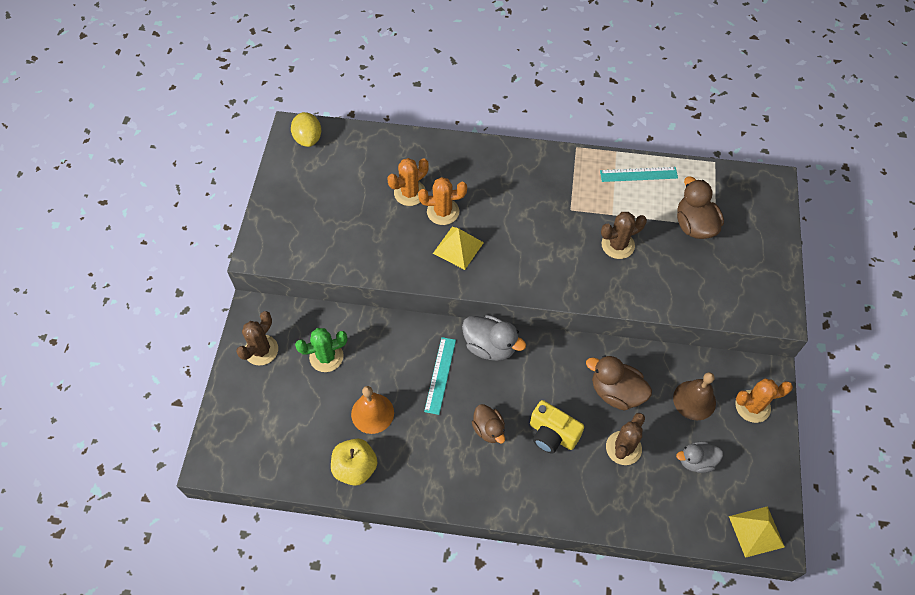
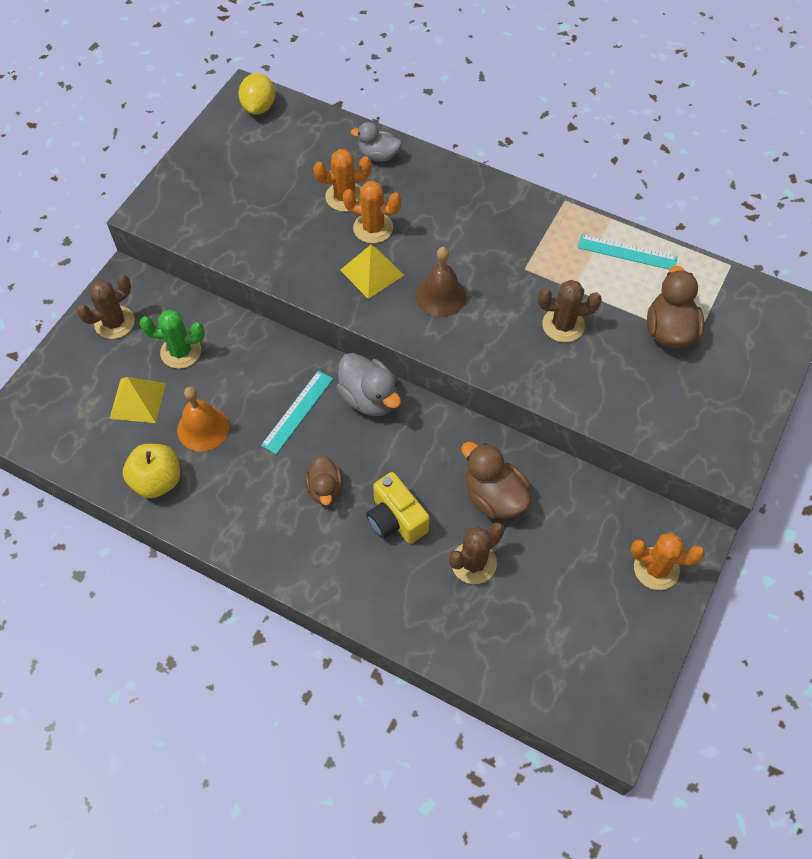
camera: 20 degrees right, 0 degrees up
brown bell [673,372,716,420] -> brown bell moved to [416,247,466,317]
grey duck [676,441,723,473] -> grey duck moved to [350,122,402,162]
yellow pyramid [729,506,785,558] -> yellow pyramid moved to [109,377,166,423]

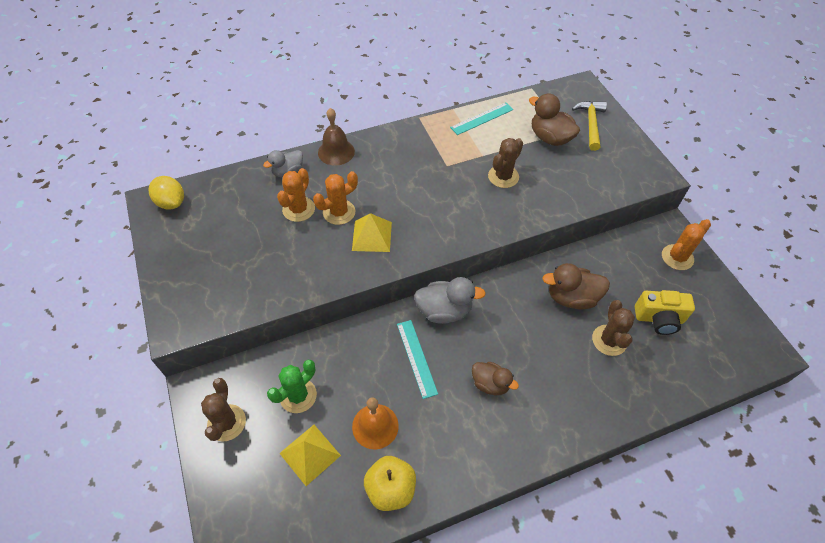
camera: 50 degrees left, 5 degrees down
yellow camera [366,472,429,544] -> yellow camera moved to [635,290,695,335]
brown bell [416,247,466,317] -> brown bell moved to [318,108,355,166]
none -> yellow hammer [572,101,607,151]

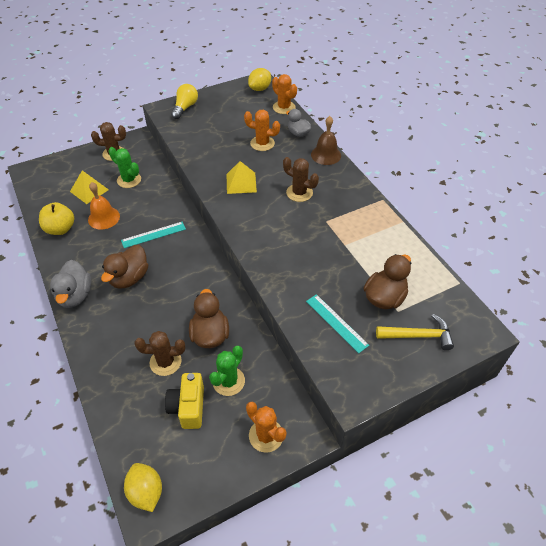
camera: 85 degrees right, 5 degrees down
orange cactus [313,171,358,225] -> orange cactus moved to [272,74,297,114]
grey duck [414,277,486,324] -> grey duck moved to [50,260,91,308]
turquoise ruler [450,102,513,135] -> turquoise ruler moved to [306,294,369,353]
brown duck [472,362,519,396] -> brown duck [101,245,148,289], size x1.50
brown cactus [488,138,523,188] -> brown cactus moved to [283,157,319,202]
none -> yellow lemon [124,463,162,512]
none -> yellow light bulb [171,84,198,119]
none -> green cactus [209,346,245,396]

